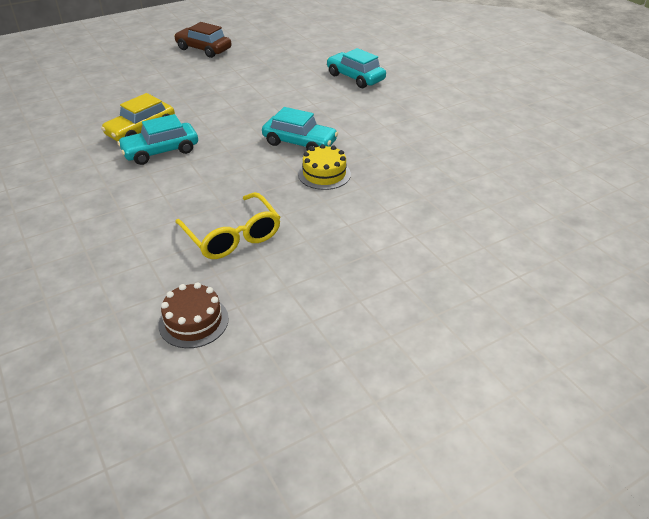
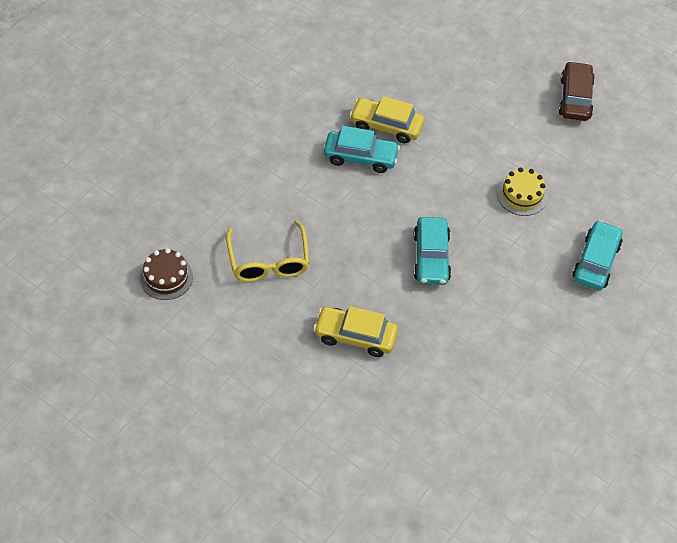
camera: 65 degrees right, 15 degrees up
turquoise car [117,114,198,165] -> turquoise car turned 150 degrees clockwise [324,126,400,173]
yellow glasses [175,192,281,259] -> yellow glasses turned 45 degrees counterclockwise [226,220,309,282]
yellow cake [298,144,351,190] -> yellow cake moved to [497,167,547,216]
none -> yellow car [313,306,398,357]

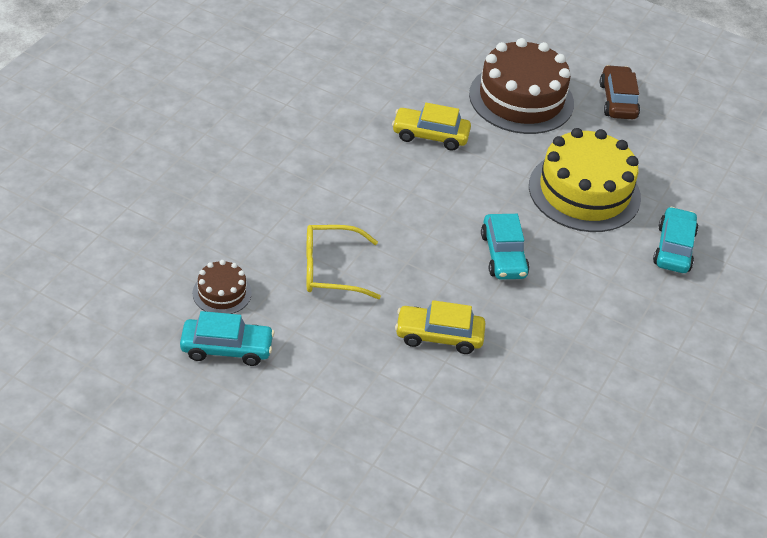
camera: 10 degrees left, 10 degrees down
yellow glasses [226,220,309,282] -> yellow glasses turned 105 degrees clockwise [306,225,381,299]
turquoise car [324,126,400,173] -> turquoise car moved to [180,311,275,366]
yellow cake [497,167,547,216] -> yellow cake [529,128,641,232], size x2.13
none -> brown cake [469,38,574,134]

